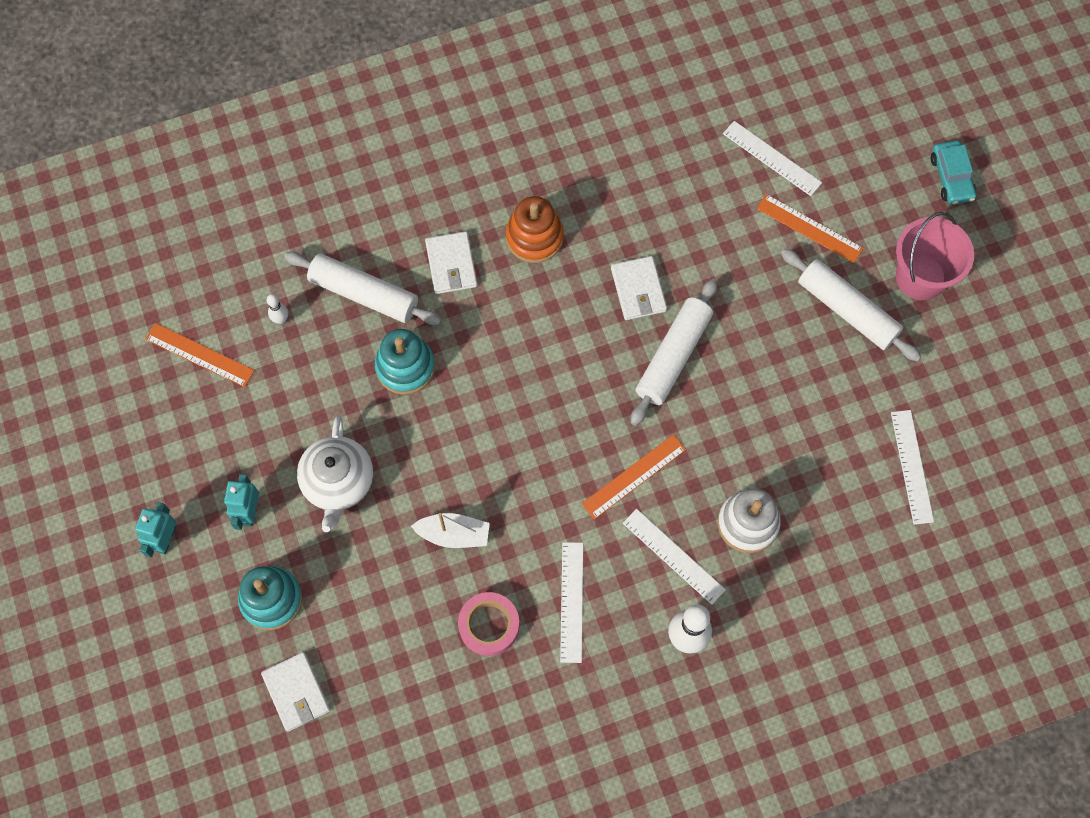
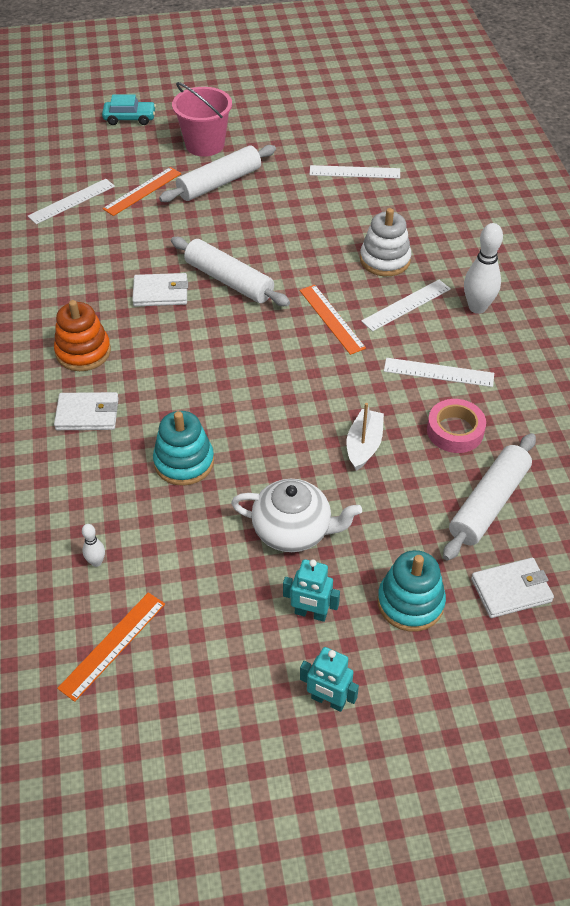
camera: 80 degrees left, 20 degrees down
white rolling pin [284,252,442,325] -> white rolling pin moved to [443,433,536,560]

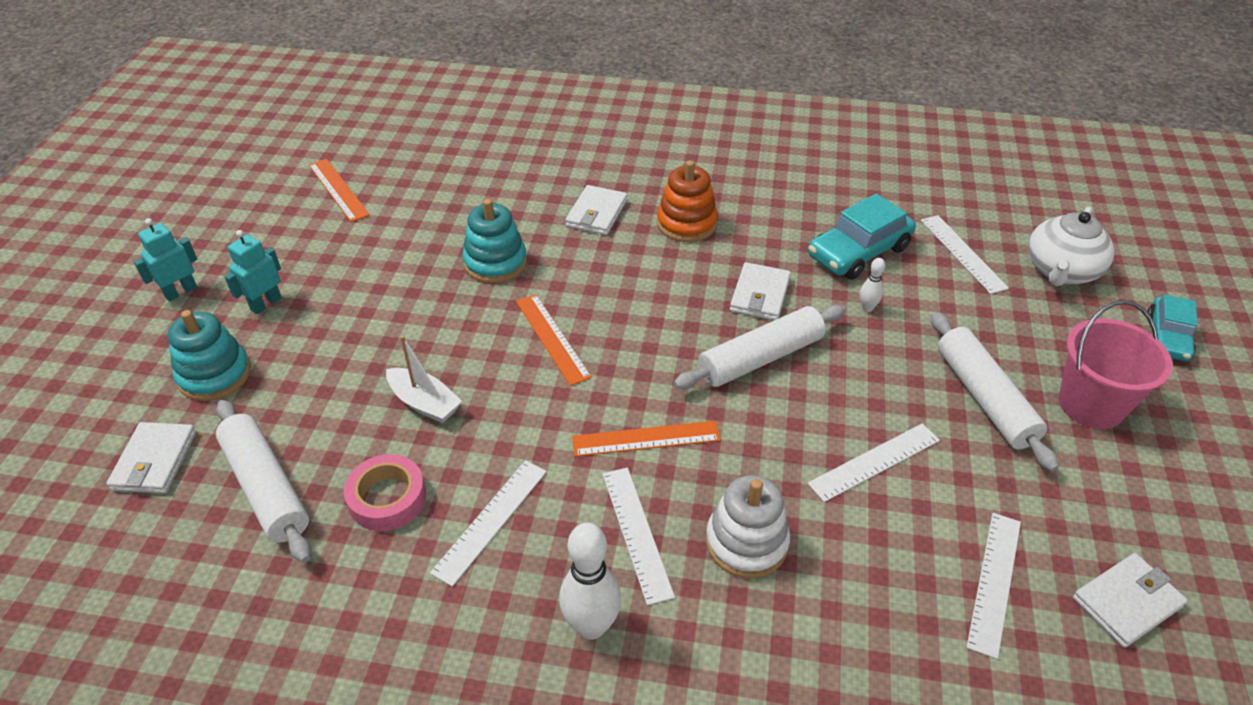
camera: 110 degrees right, 5 degrees down
white bowling pin [82,524,105,567] -> white bowling pin moved to [860,258,885,312]
orange ruler [103,167,181,216] -> orange ruler moved to [516,294,592,386]
white teapot [231,479,362,552] -> white teapot moved to [1028,207,1114,286]
none -> turquoise car [808,193,916,280]
none -> white ruler [808,423,940,502]
none -> white wallet [1073,553,1188,648]

